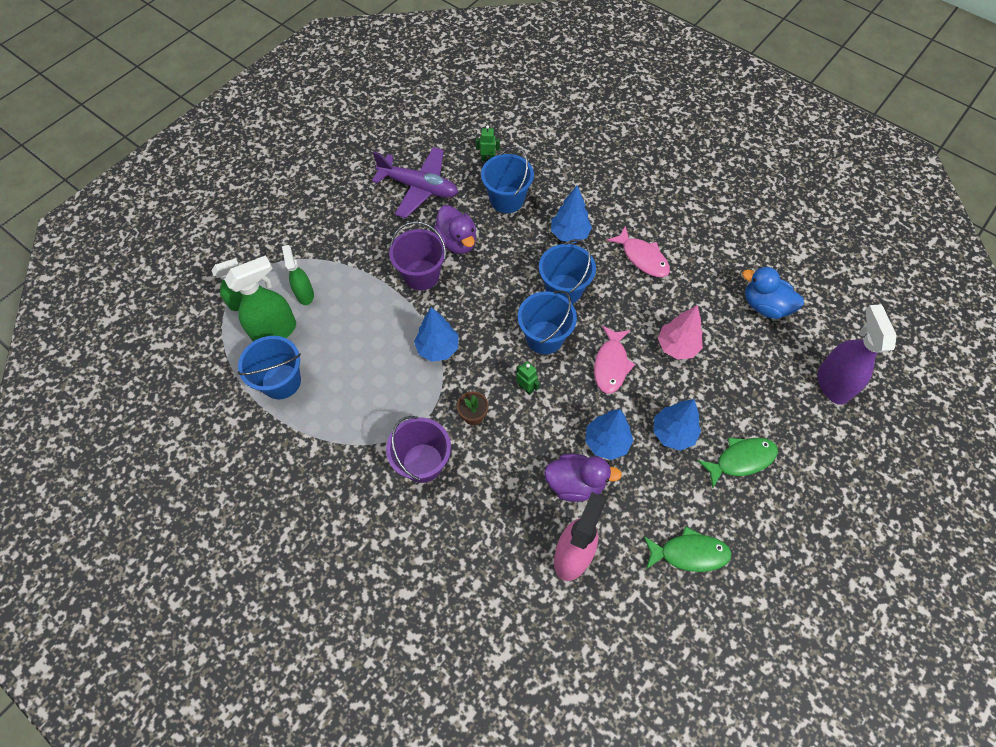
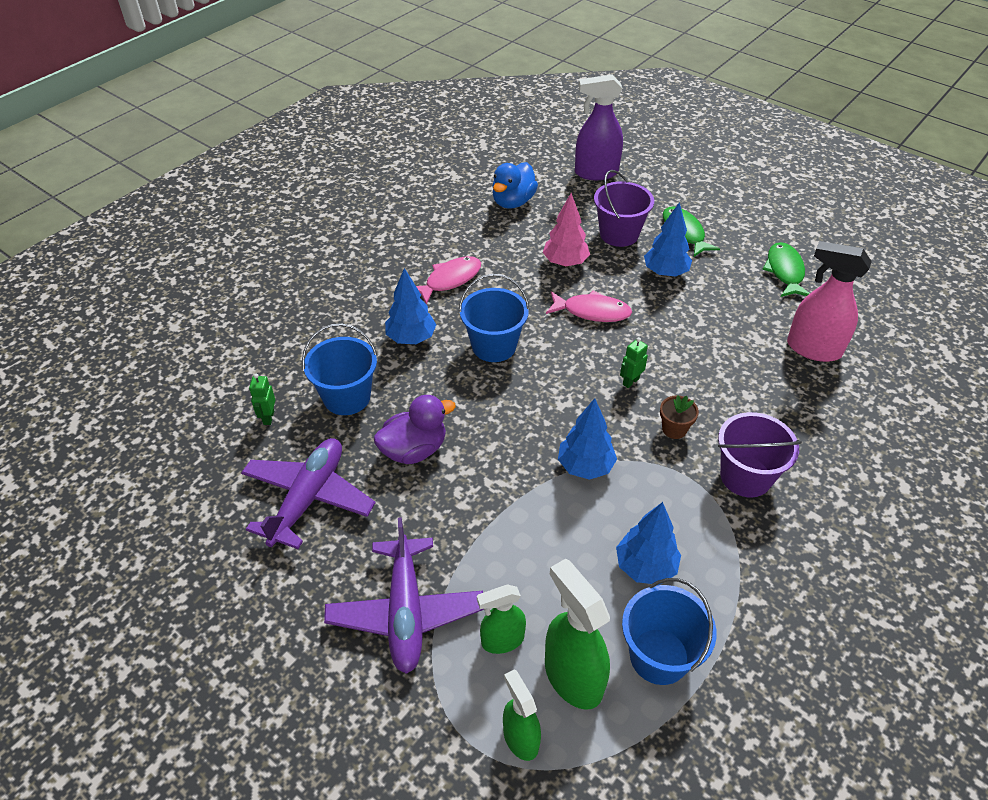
camera: 90 degrees left, 15 degrees down
purple bucket [389,221,446,290] -> purple bucket moved to [594,170,654,247]
blue bucket [518,290,577,354] -> none
purple duck [544,454,622,502] -> none
blue tree [585,409,633,460] -> blue tree moved to [616,502,681,585]
none -> purple plane [324,517,484,674]

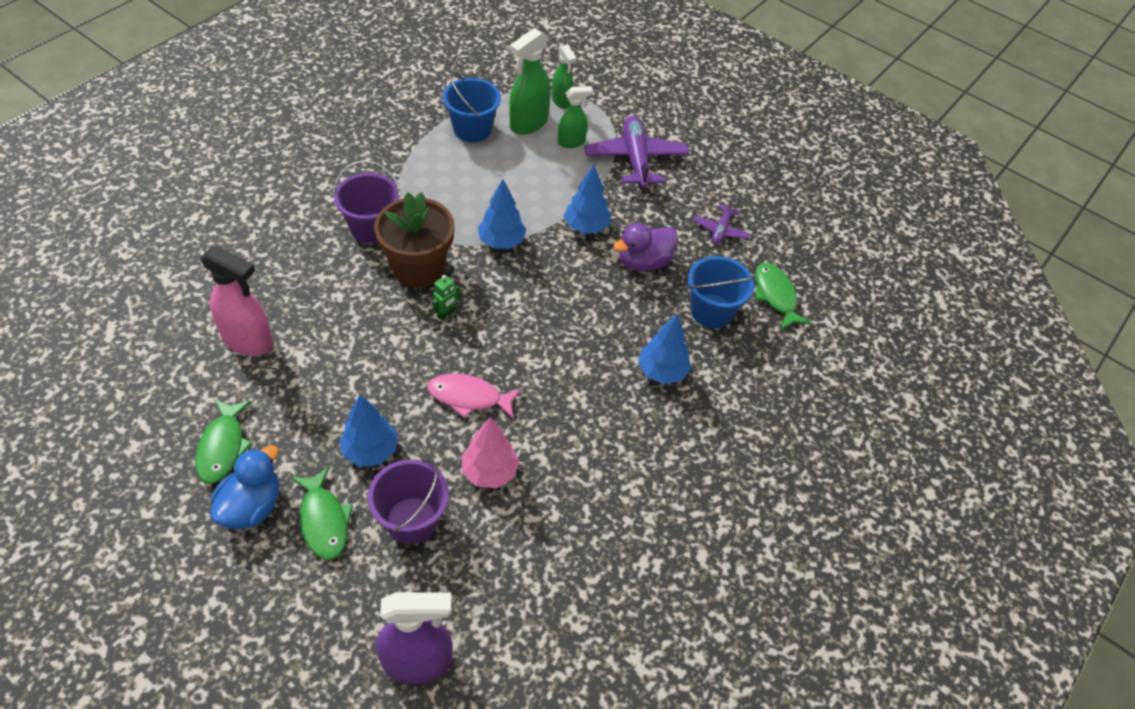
camera: 175 degrees right, 5 degrees up
purple plane [241,438,376,549] -> purple plane [694,198,750,244], size x0.52
green robot [249,374,275,425] -> green fish [755,263,811,330]
pink fish [416,256,481,304] -> none
blue bucket [459,274,530,362] -> none
blue duck [492,162,538,209] -> blue duck moved to [211,445,279,529]
green spray bottle [545,559,610,710] -> green spray bottle turned 75 degrees clockwise [509,28,551,135]
blue tree [616,502,681,585] -> blue tree moved to [564,165,611,234]
brown flower pot [660,395,699,439] -> brown flower pot [374,192,454,288], size x2.30

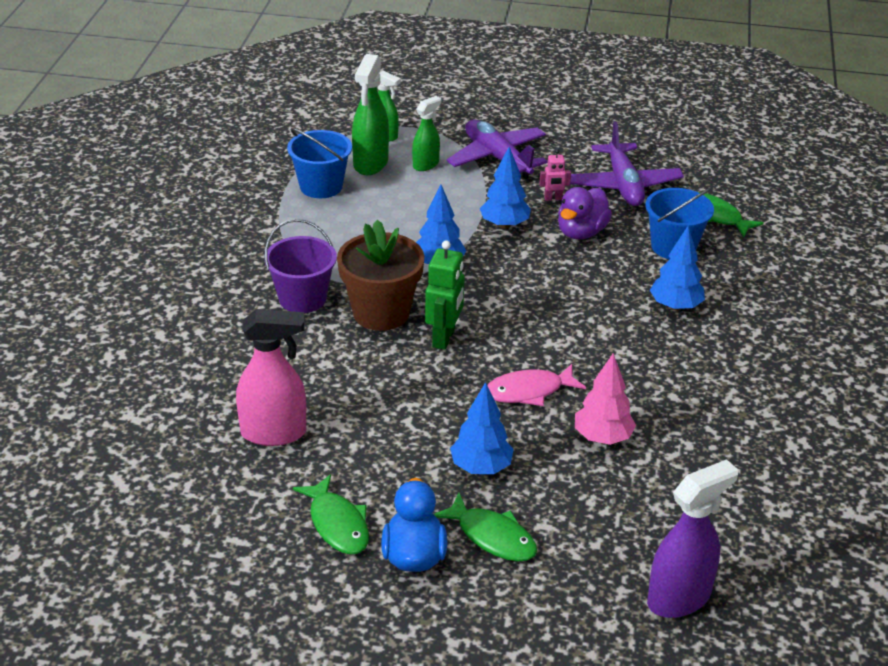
camera: 25 degrees left, 15 degrees down
purple bucket [367,459,449,544] -> none
green robot [432,275,460,321] -> green robot [425,240,465,350], size x1.81
purple plane [694,198,750,244] -> purple plane [570,122,684,206], size x1.92
none -> pink robot [539,149,571,201]

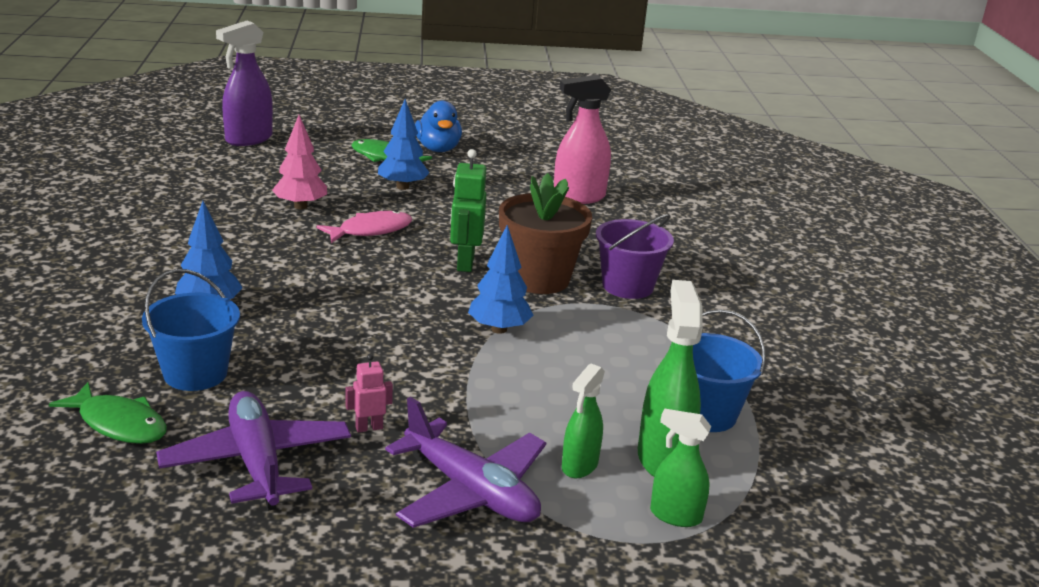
camera: 165 degrees right, 10 degrees down
green fish [293,474,369,555] -> none
blue tree [480,147,531,229] -> none
purple duck [558,187,612,239] -> none

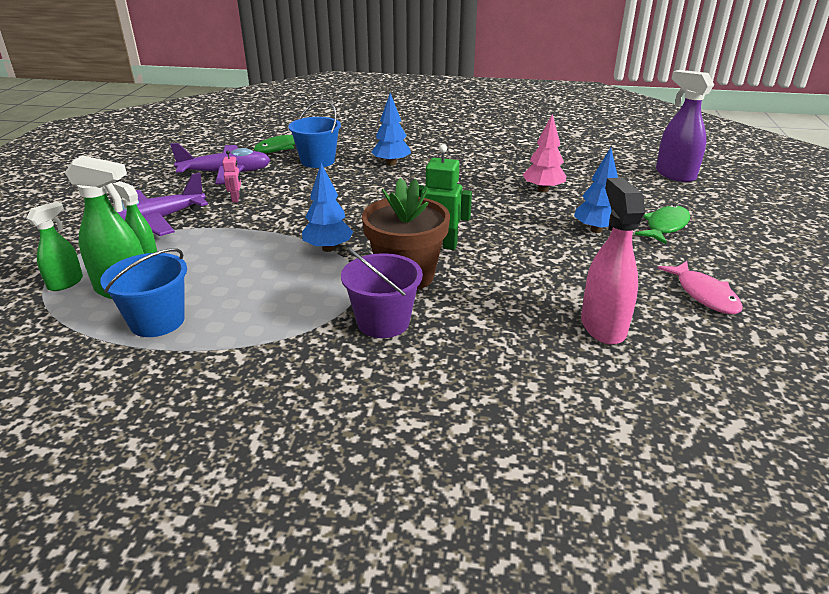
camera: 105 degrees right, 5 degrees up
pink fish [316,210,412,243] -> pink fish moved to [657,261,743,314]
blue duck [415,101,462,152] -> none

